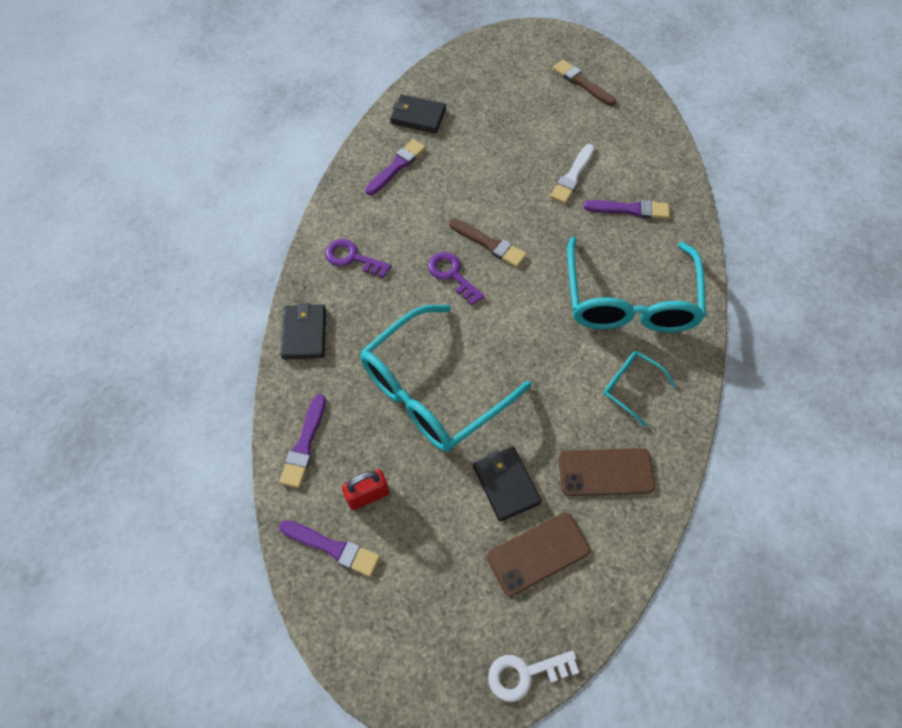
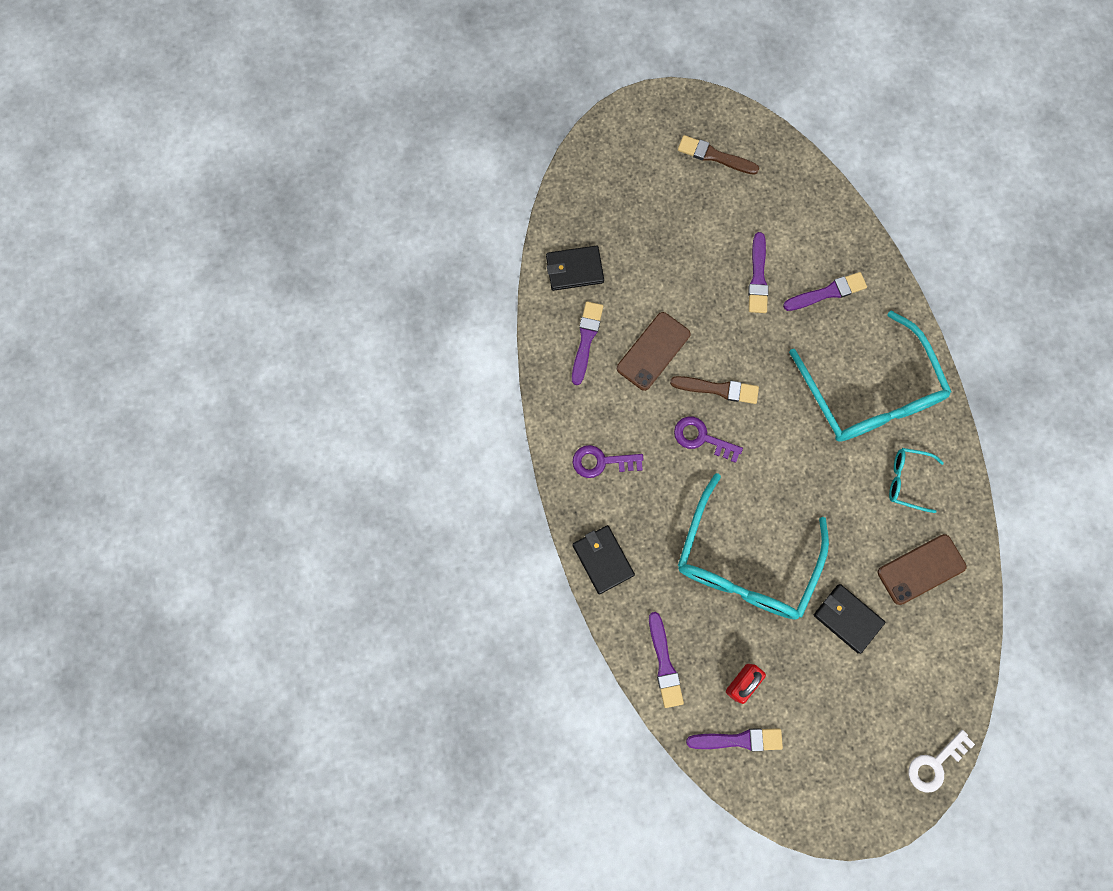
camera: 25 degrees left, 15 degrees up
brown phone [487,513,590,596] -> brown phone moved to [617,312,691,391]
white brush [550,144,595,204] -> purple brush [748,232,769,313]

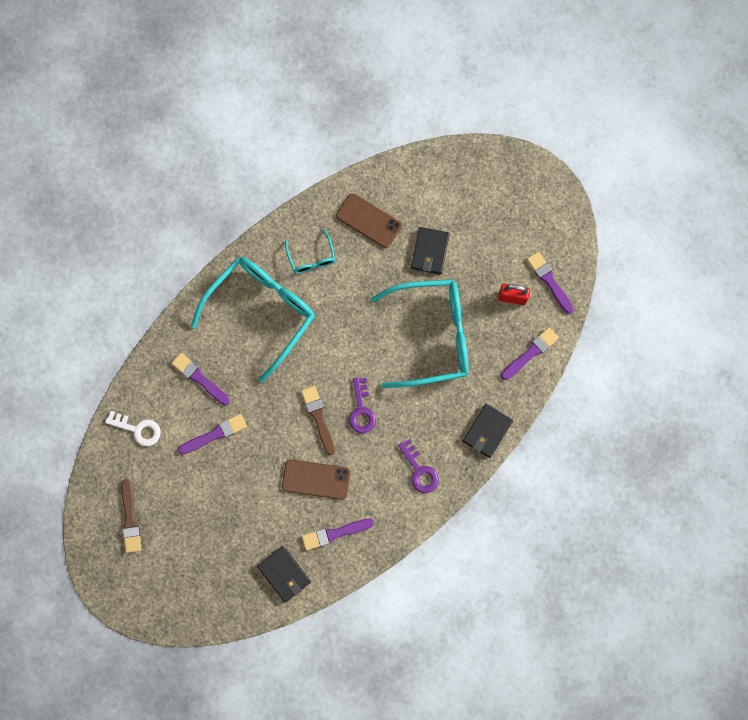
camera: 120 degrees left, 0 degrees up
white key [908,730,975,793] -> white key moved to [105,411,161,446]

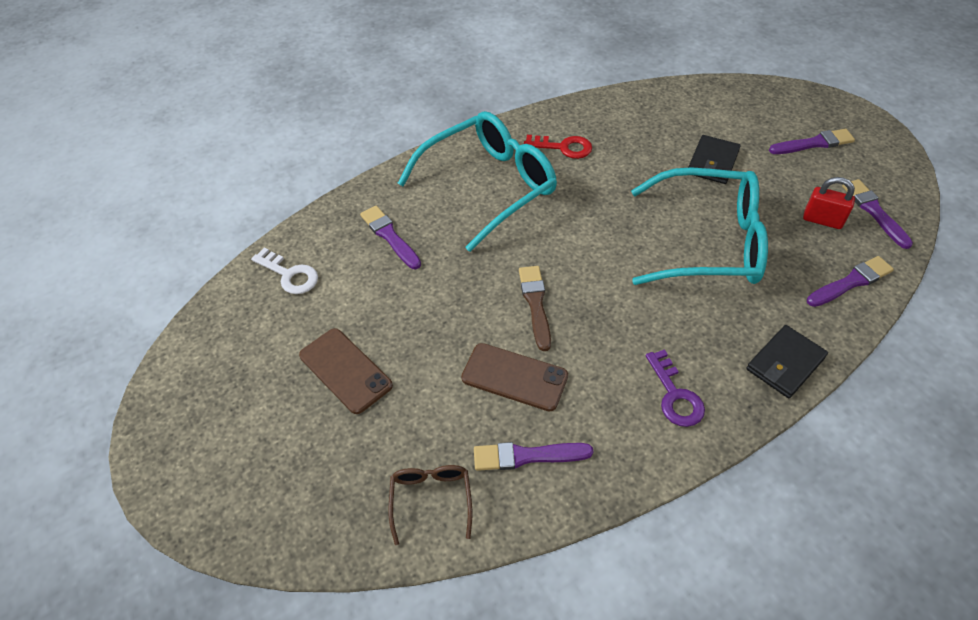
camera: 15 degrees right, 25 degrees down
brown brush [121,479,141,553] -> none
purple brush [178,414,247,455] -> purple brush moved to [769,129,855,154]
black wallet [257,546,311,603] -> brown glasses [389,465,472,545]
turquoise glasses [285,229,335,274] -> red key [524,135,592,159]
brown phone [336,193,402,248] -> brown phone moved to [299,328,393,414]
purple key [349,378,376,433] -> none

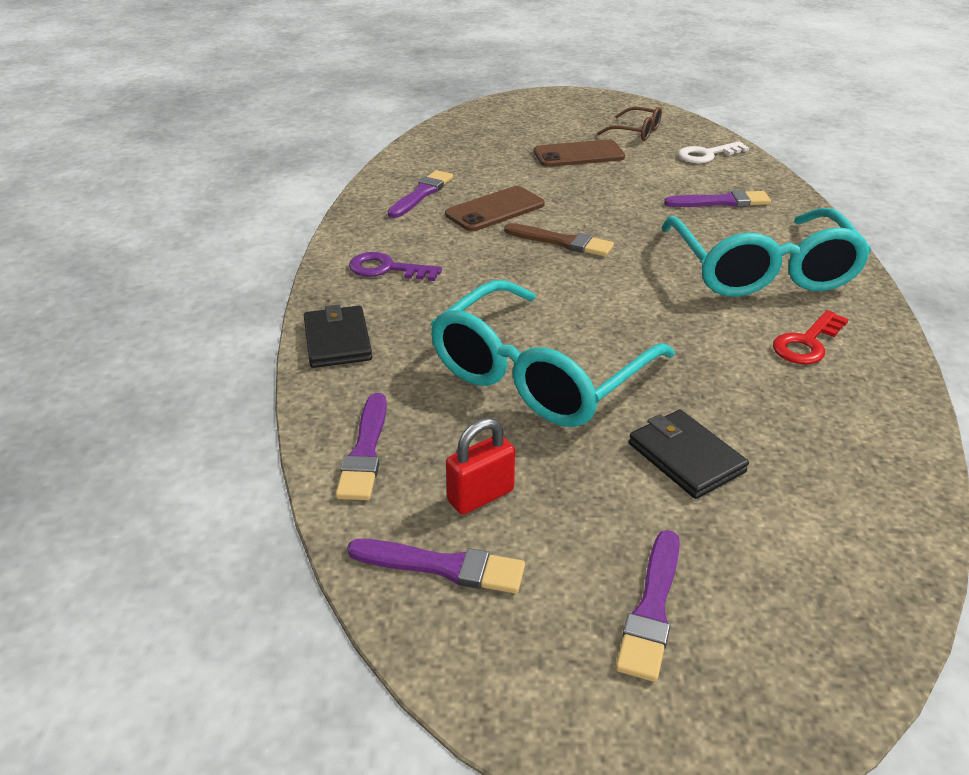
camera: 120 degrees right, 15 degrees down
brown glasses [389,465,472,545] -> brown glasses moved to [597,107,662,141]

